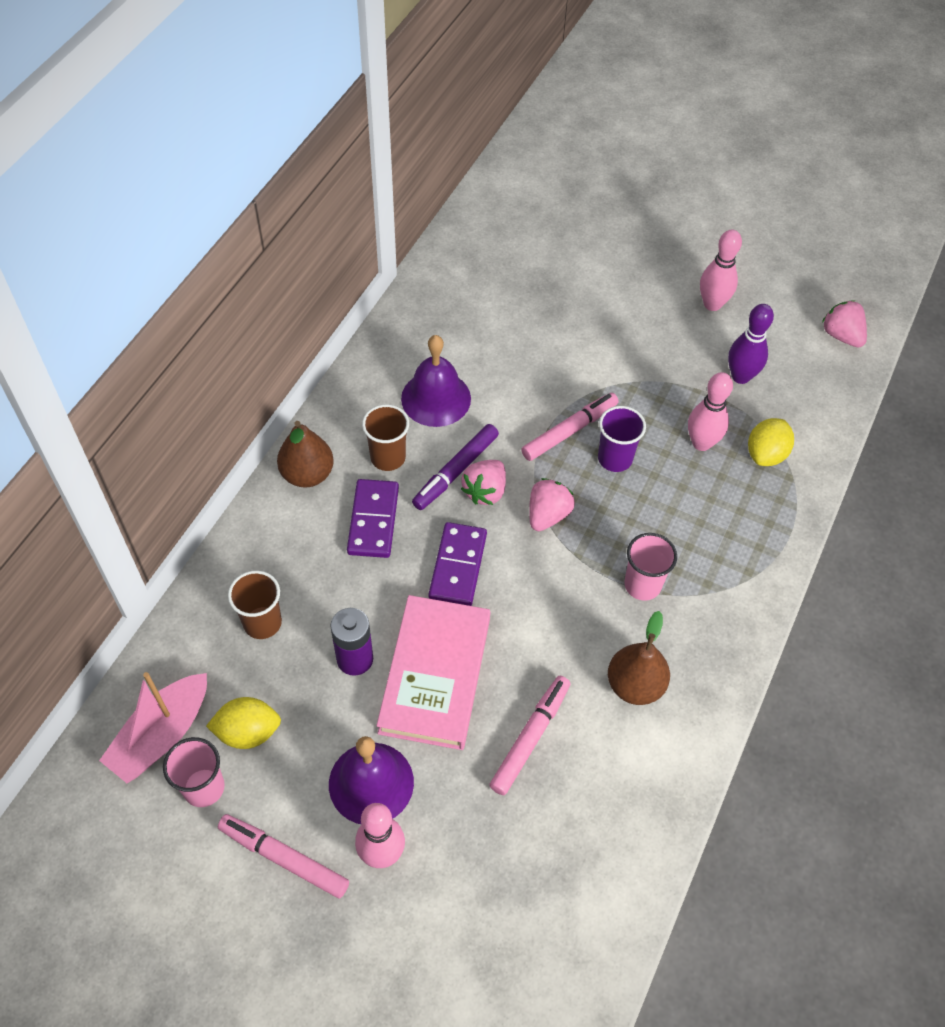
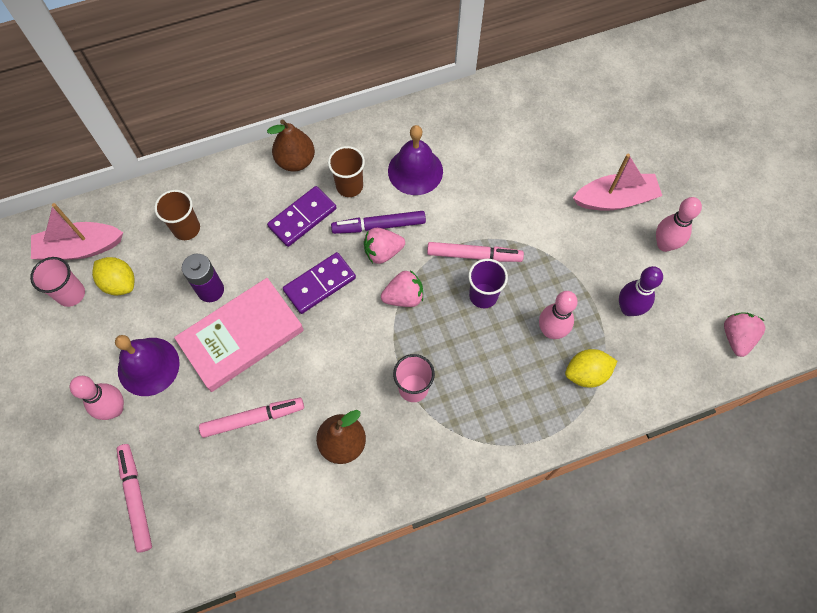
camera: 45 degrees right, 10 degrees up
pink marker [218,814,349,898] -> pink marker moved to [117,444,152,553]
none -> pink boat [573,154,662,211]

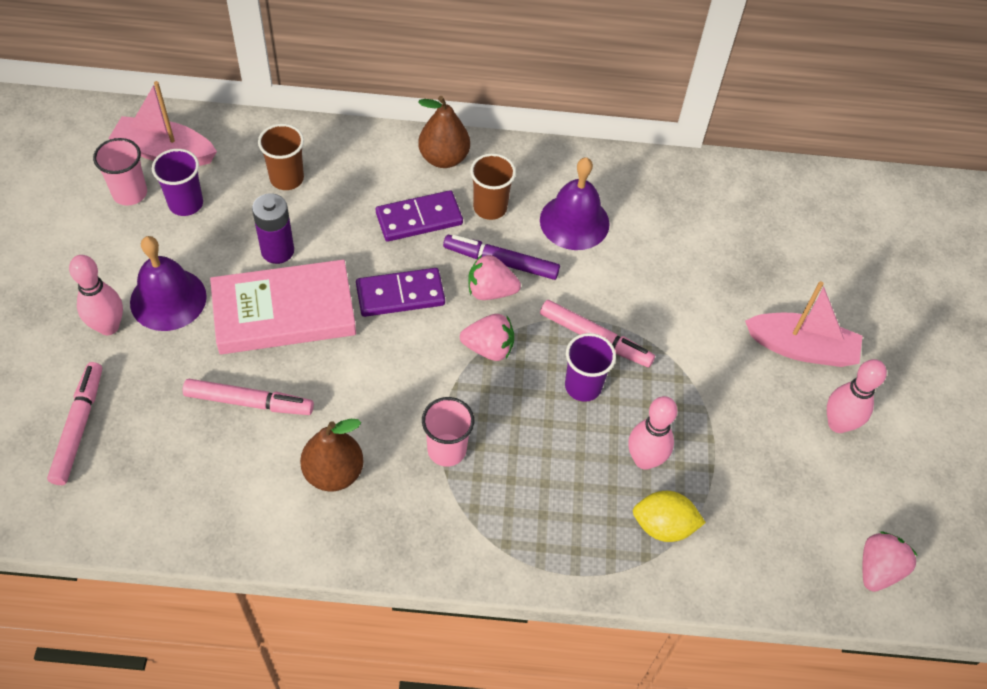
camera: 20 degrees right, 10 degrees down
yellow lemon [92,257,135,295] -> purple cup [152,149,203,216]
purple bowling pin [619,266,663,316] -> none

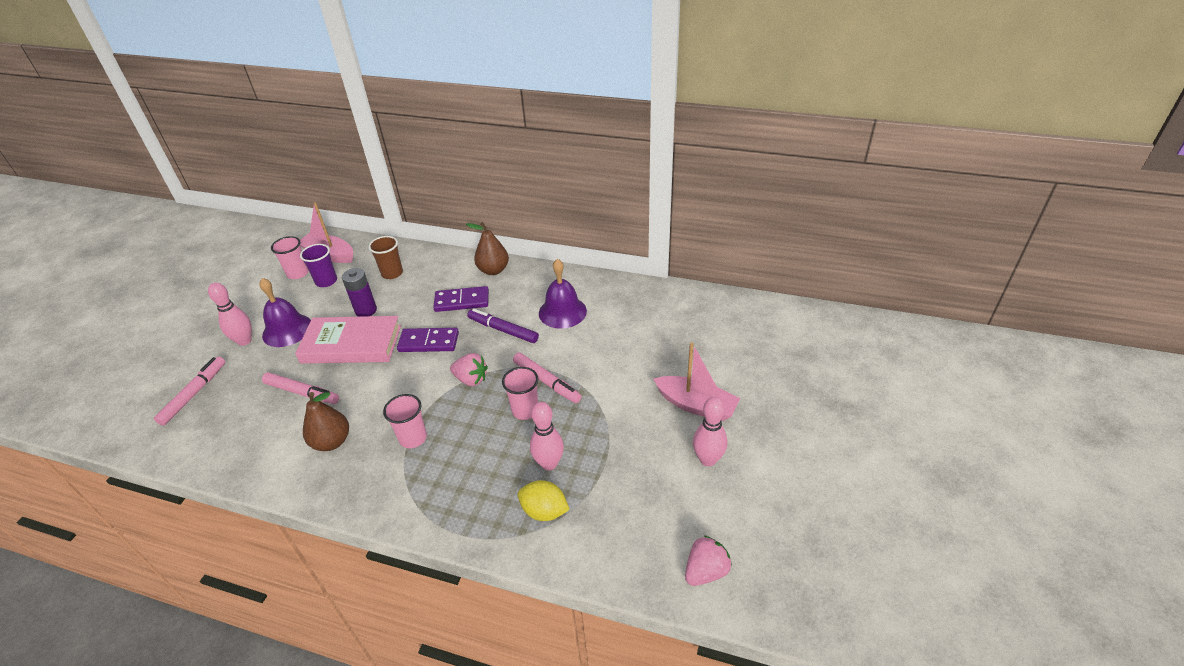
camera: 20 degrees right, 15 degrees down
pink strawberry [468,255,521,300] -> none
brown cup [470,153,516,220] -> none
purple cup [565,333,616,402] -> pink cup [502,367,538,420]

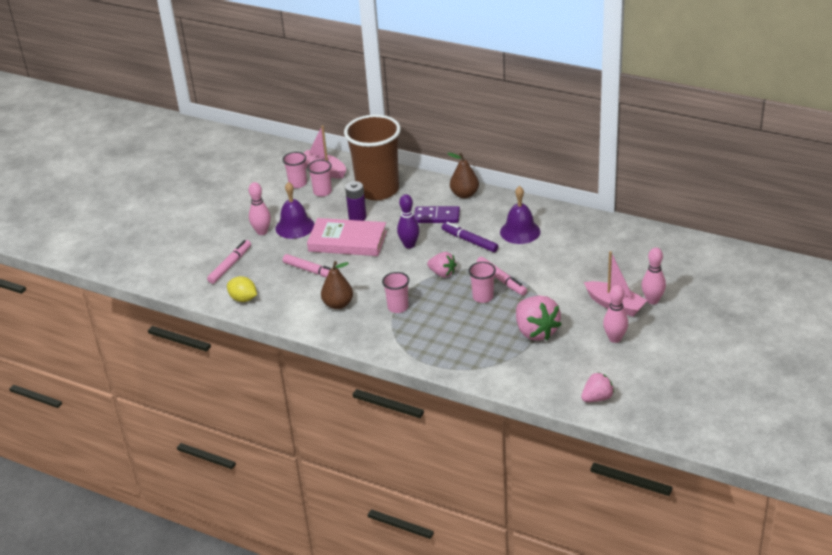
camera: 10 degrees right, 5 degrees down
purple cup [300,244,337,287] -> pink cup [307,160,332,197]
brown cup [369,236,403,279] -> brown cup [344,115,401,200], size x2.30
purple domino [397,328,459,352] -> purple bowling pin [397,194,420,248]
yellow lemon [518,480,570,521] -> yellow lemon moved to [227,276,257,302]
pink bowling pin [530,402,564,471] -> pink bowling pin moved to [642,248,666,304]
none -> pink strawberry [516,296,562,341]

